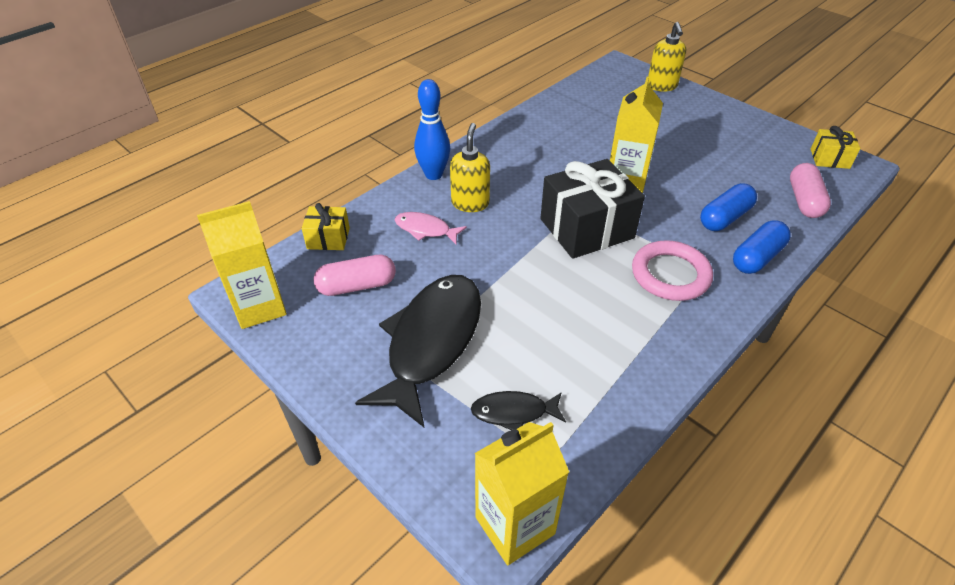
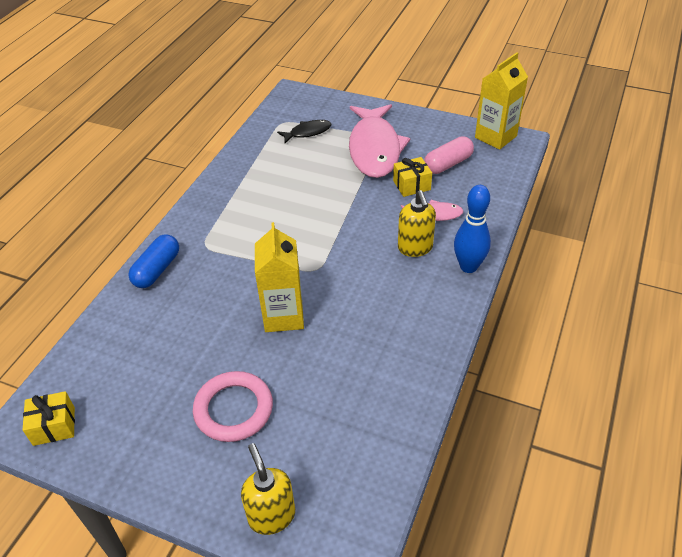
camera: 160 degrees right, 0 degrees up
yellow gift [301,203,350,250] -> yellow gift moved to [393,157,432,197]
black fish [355,275,481,427] -> pink fish [349,104,410,178]
yellow carton [474,422,569,565] -> none
black gift [541,159,645,259] -> none
pink ring [632,240,713,301] -> pink ring moved to [193,371,273,442]
blue capsule [700,183,757,231] -> none
pink capsule [790,163,831,218] -> none

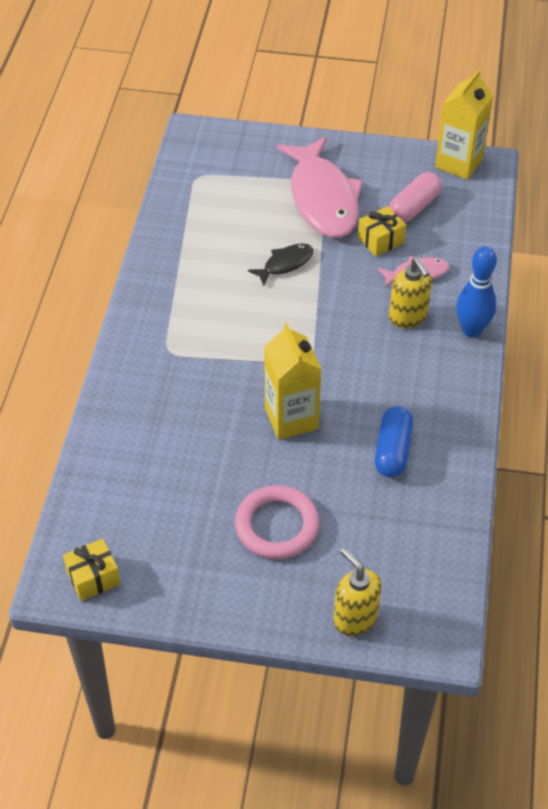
camera: 15 degrees left, 5 degrees up
blue capsule [128,234,179,288] -> blue capsule moved to [375,406,413,478]
black fish [277,120,331,143] -> black fish moved to [248,243,314,286]

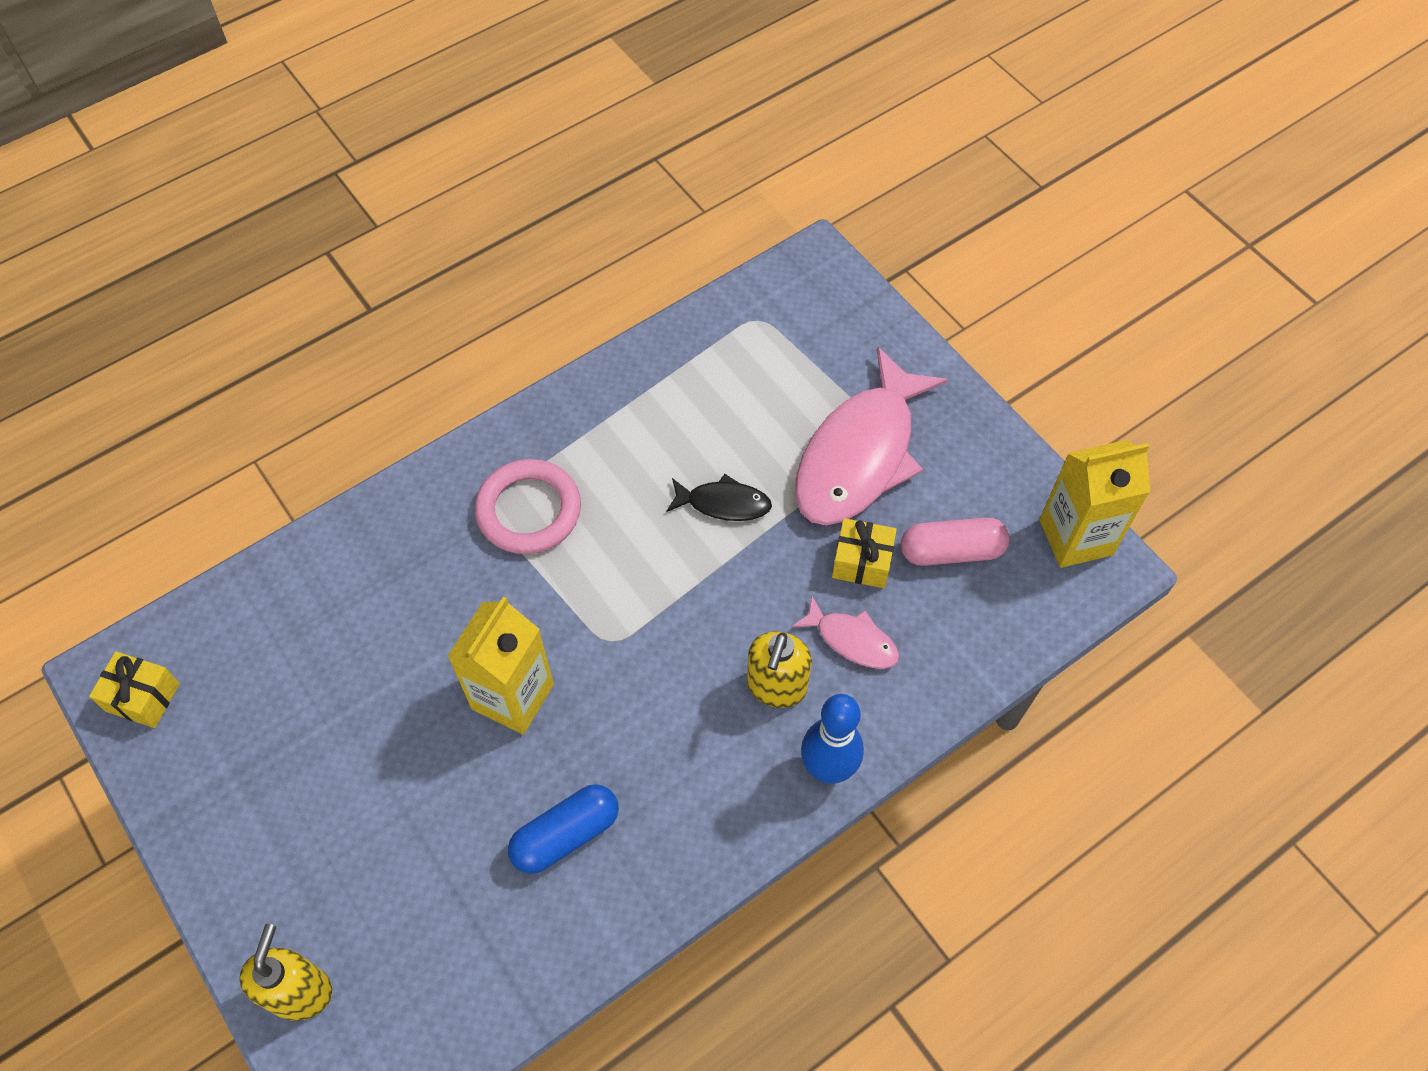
camera: 45 degrees right, 10 degrees up
pink ring [235,485,319,559] -> pink ring moved to [475,459,581,554]

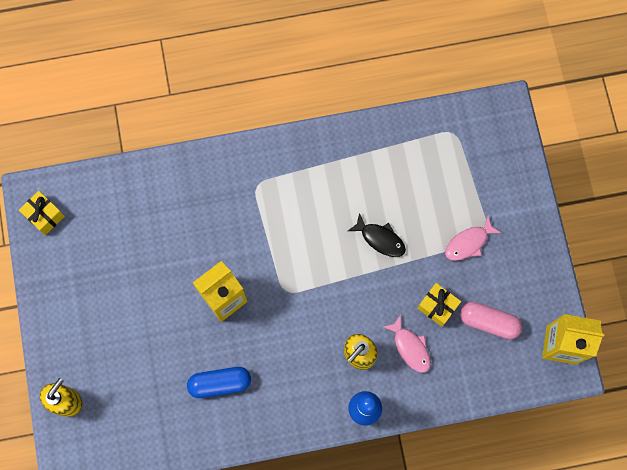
camera: 25 degrees right, 15 degrees up
pink ring [475,459,581,554] -> none
pink fish [795,347,948,526] -> pink fish [445,216,501,261], size x0.47

